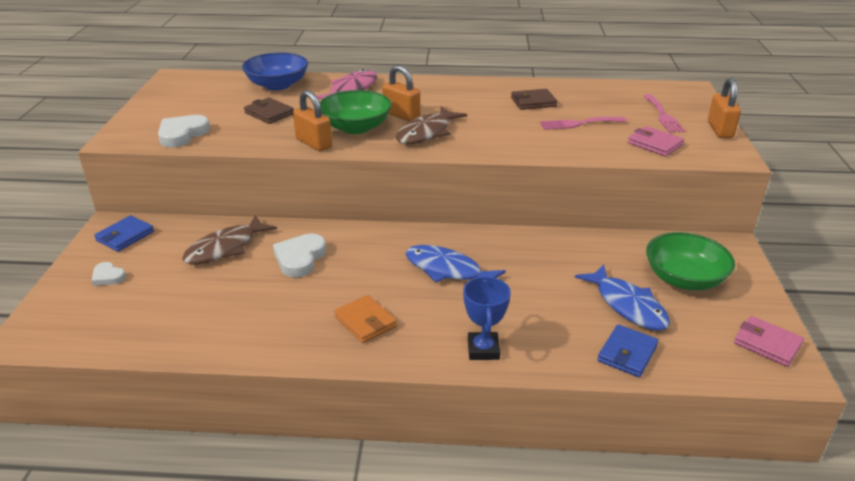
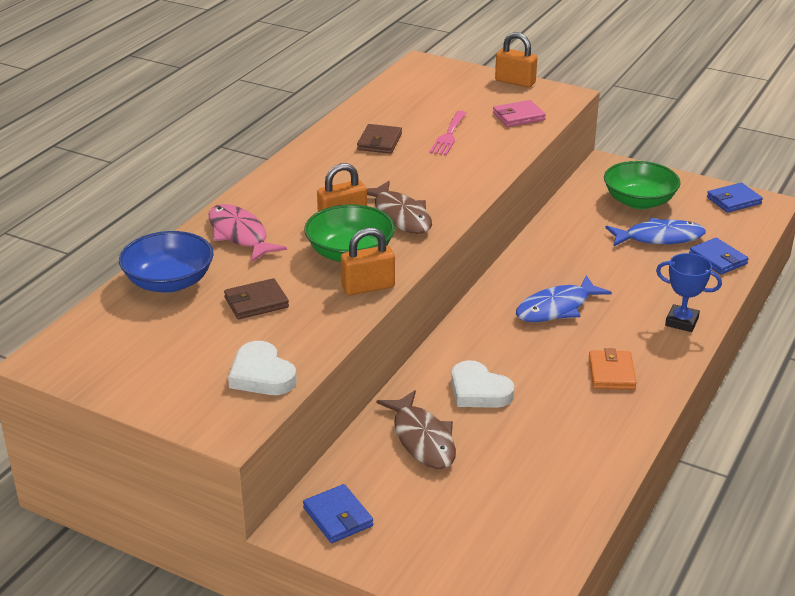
camera: 65 degrees left, 0 degrees up
white heart [92,262,126,286] -> none
orange wallet [334,295,397,343] -> orange wallet turned 75 degrees counterclockwise [589,348,637,389]
pink fork [644,94,685,133] -> none
pink wallet [734,316,804,367] -> blue wallet [707,183,763,213]

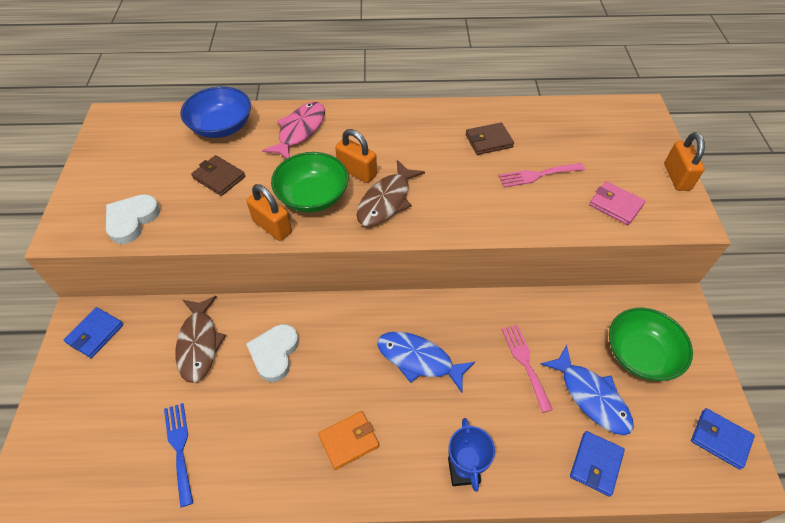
camera: 60 degrees right, 20 degrees up
brown fish [376,390,456,469] -> brown fish turned 45 degrees counterclockwise [176,296,226,383]
none -> blue fork [164,403,193,508]
none -> pink fork [502,325,553,413]

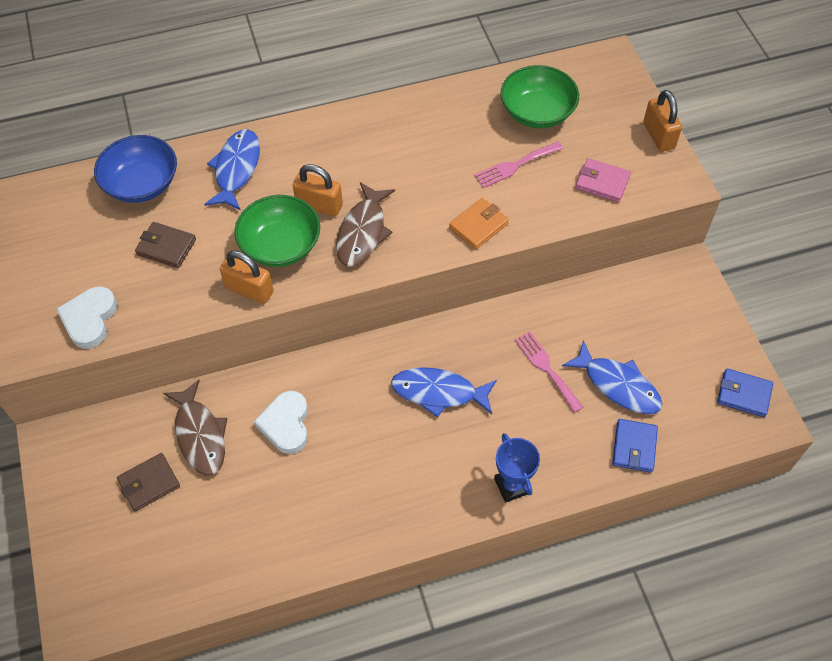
camera: 15 degrees left, 5 degrees up
blue wallet [64,307,123,358] -> none
blue fork [164,403,193,508] -> none
pink fish [262,102,325,159] -> blue fish [204,129,260,210]
orange wallet [318,411,379,470] -> orange wallet moved to [449,198,509,250]
brown wallet [466,122,514,155] -> brown wallet moved to [117,453,180,511]
green bowl [609,308,693,381] -> green bowl moved to [500,65,579,129]

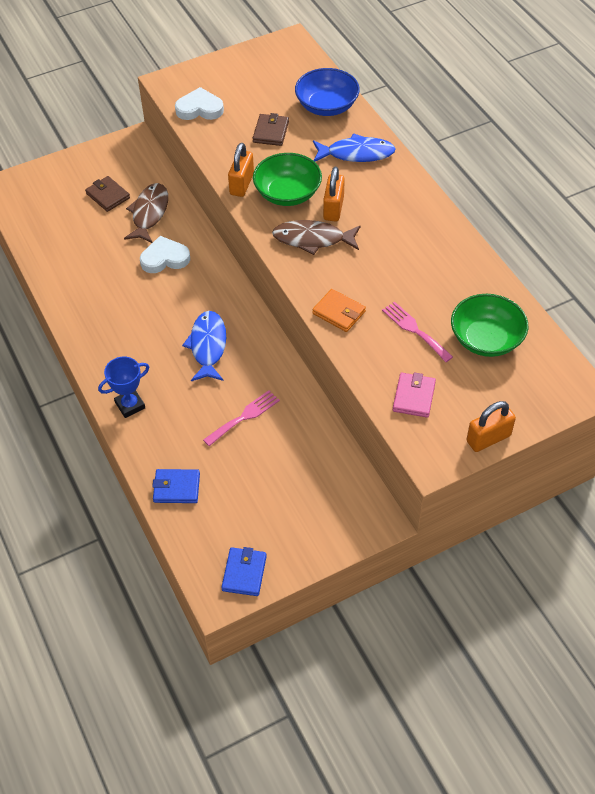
camera: 80 degrees right, 5 degrees down
brown fish [163,380,228,475] -> brown fish turned 135 degrees clockwise [124,183,168,243]
blue fish [562,340,662,414] -> none

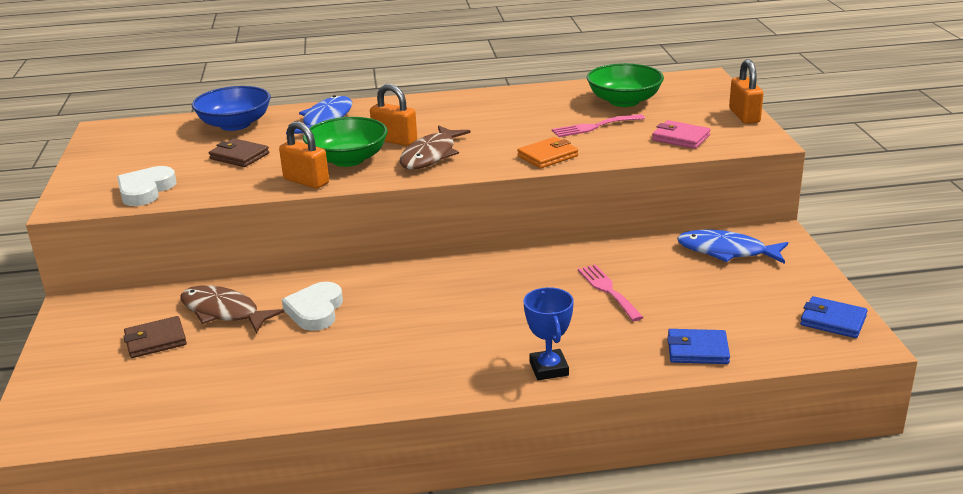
camera: 70 degrees left, 25 degrees down
blue wallet [152,469,200,503] -> blue wallet turned 75 degrees clockwise [667,329,730,364]
blue fish [182,311,226,381] -> blue fish moved to [677,230,788,264]

